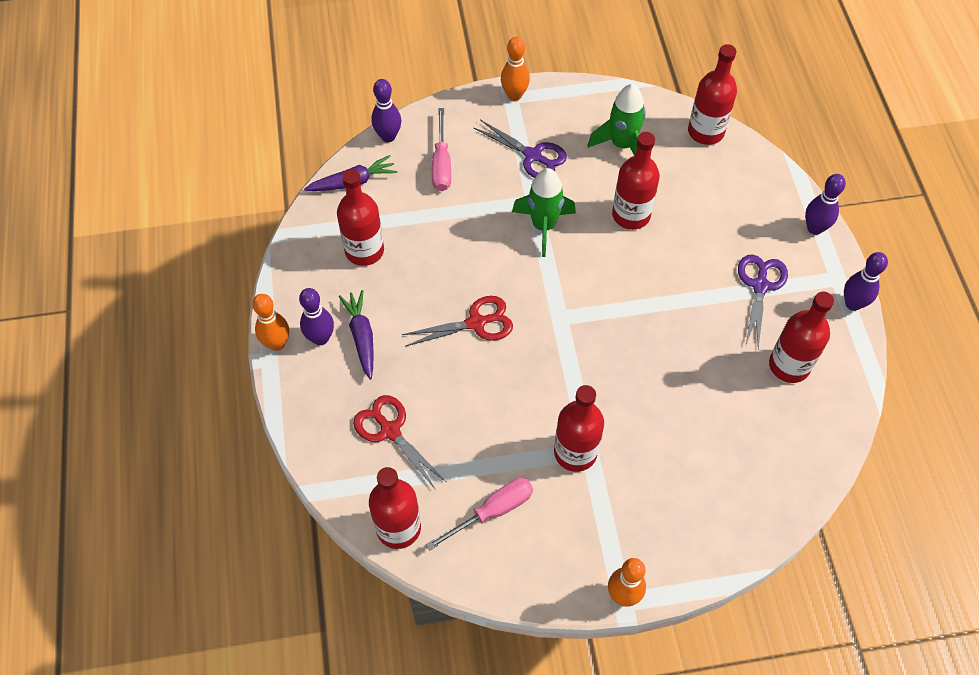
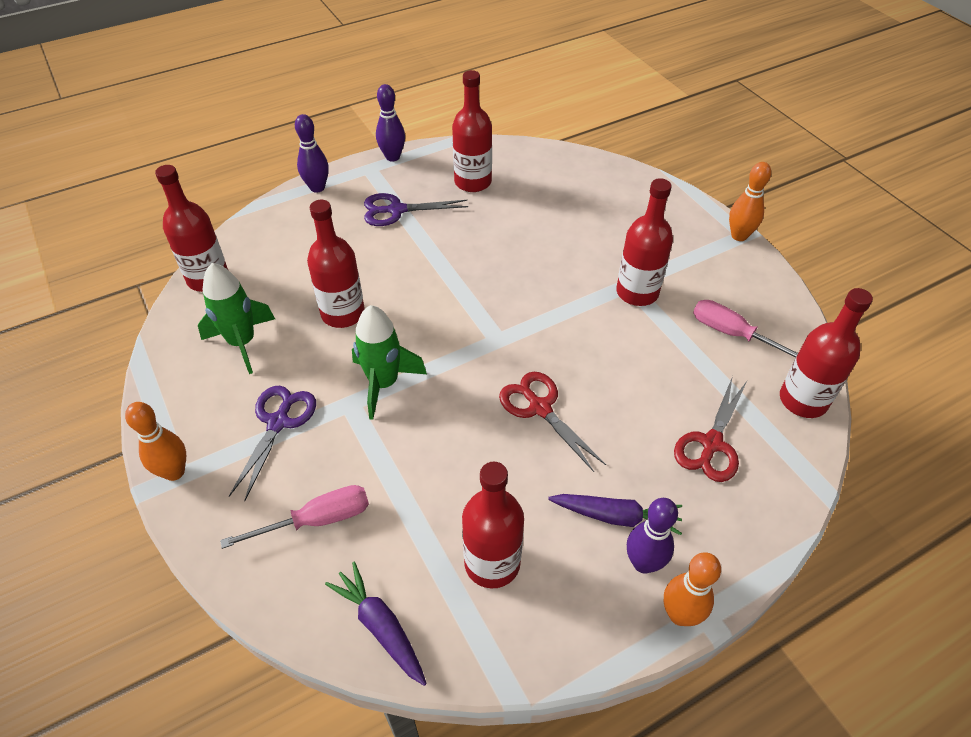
camera: 110 degrees left, 10 degrees down
purple carrot [339,290,374,380] -> purple carrot turned 135 degrees counterclockwise [548,494,682,535]
purple bowling pin [371,79,401,142] -> none

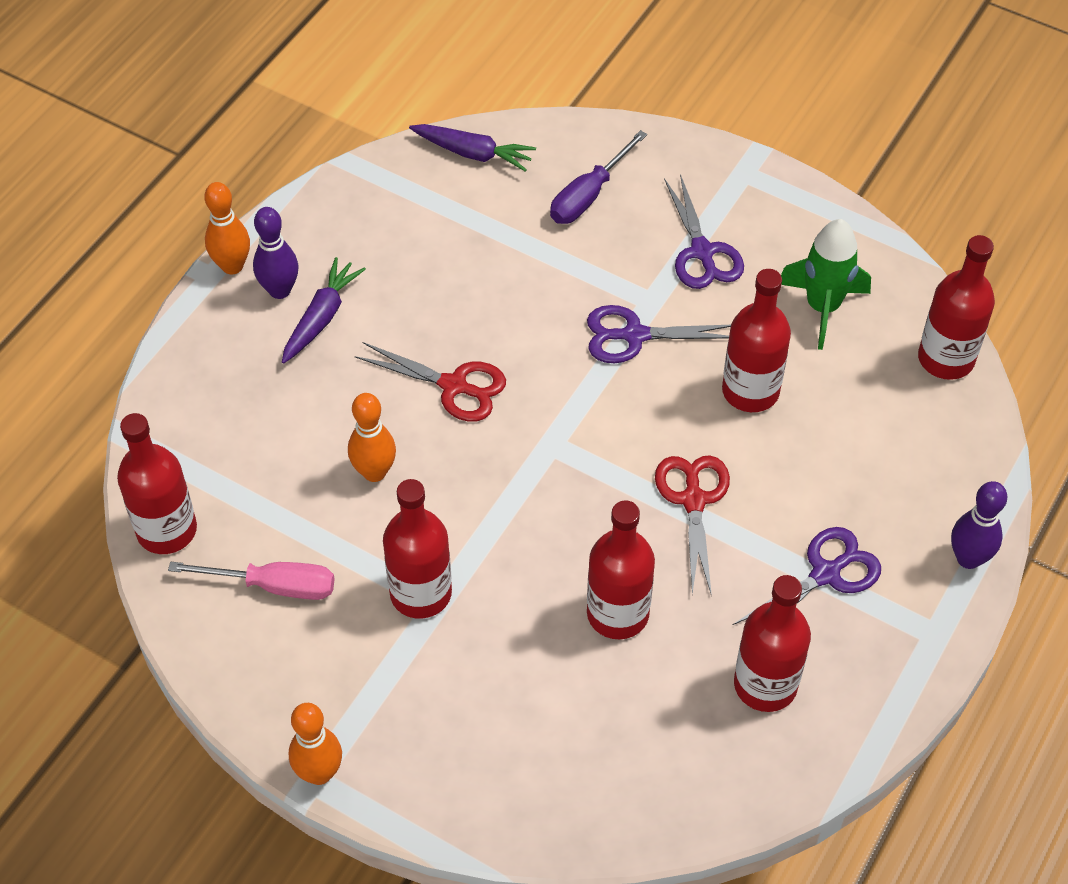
camera: 150 degrees right, 5 degrees up
orange bowling pin [125,402,186,481] -> orange bowling pin moved to [348,393,396,482]
pink screwdriver [220,485,369,549] -> purple screwdriver [550,130,647,224]
green rocket [352,305,427,420] -> purple scissors [587,305,731,363]
purple bowling pin [376,84,405,161] -> none
red bottle [462,462,524,588] -> red bottle moved to [587,500,655,639]
purple carrot [548,494,682,535] -> purple carrot turned 135 degrees clockwise [282,257,366,364]
red scissors [674,376,747,482] -> red scissors moved to [655,455,730,597]

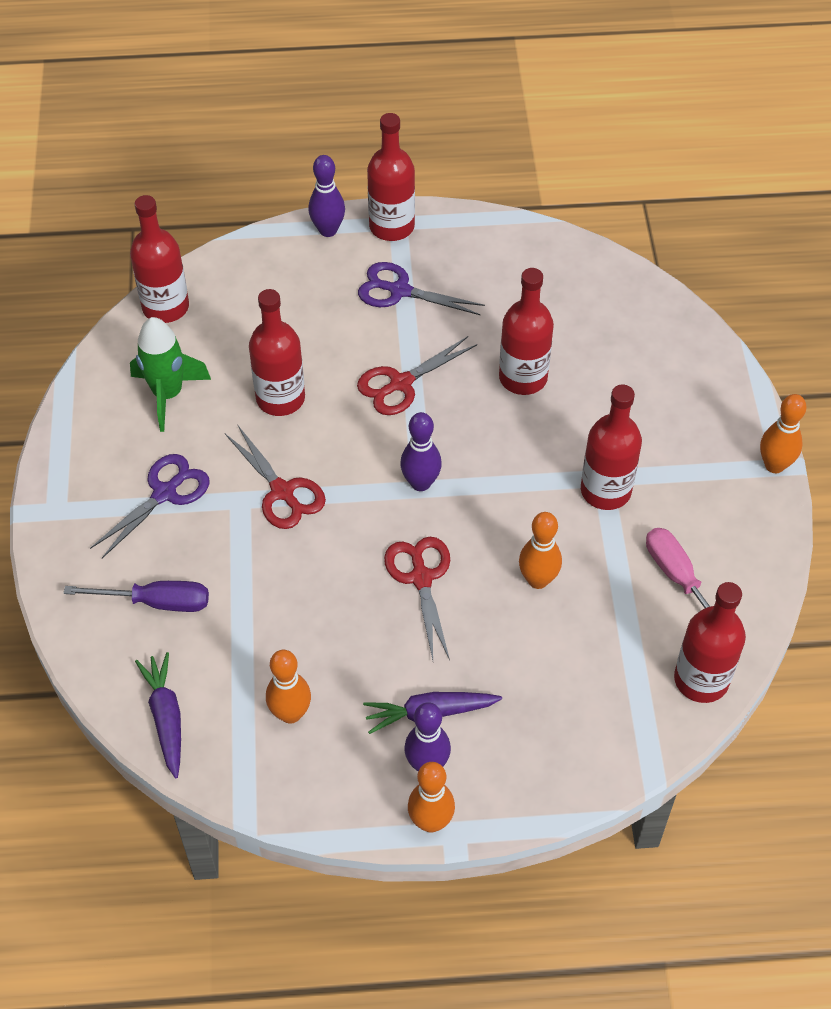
camera: 125 degrees left, 0 degrees up
purple scissors [587,305,731,363] -> red scissors [225,424,326,529]
red bottle [734,575,811,712] -> red bottle moved to [367,113,415,241]
none -> orange bowling pin [266,650,311,724]
none -> purple bowling pin [400,412,442,491]

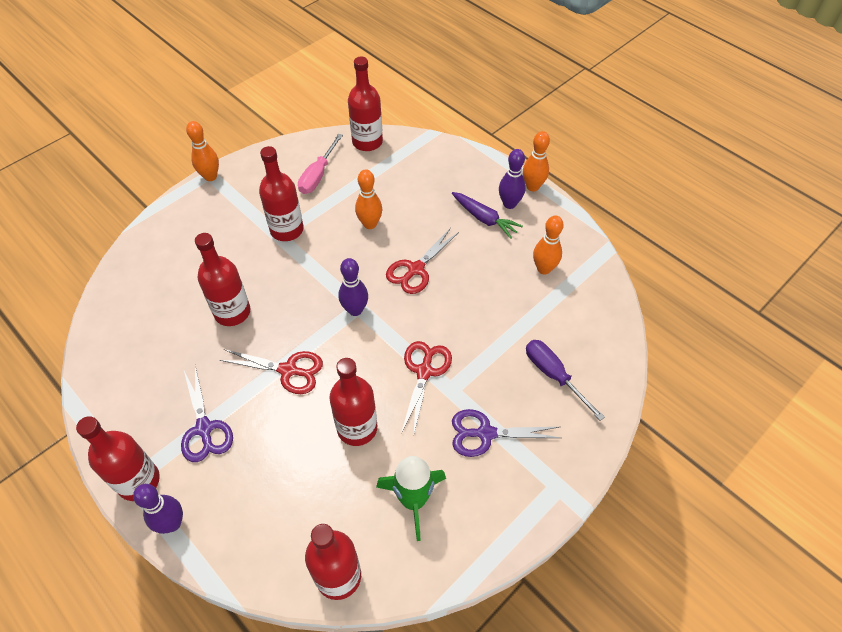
camera: 130 degrees left, 0 degrees up
purple carrot [135,652,181,778] -> none

